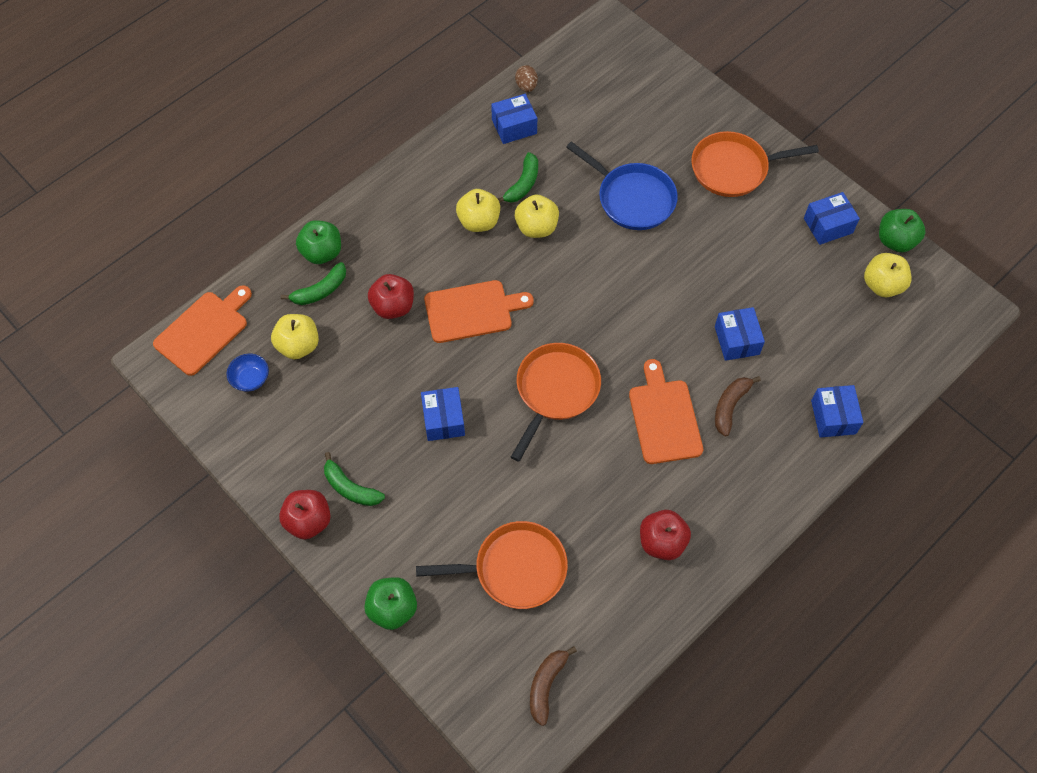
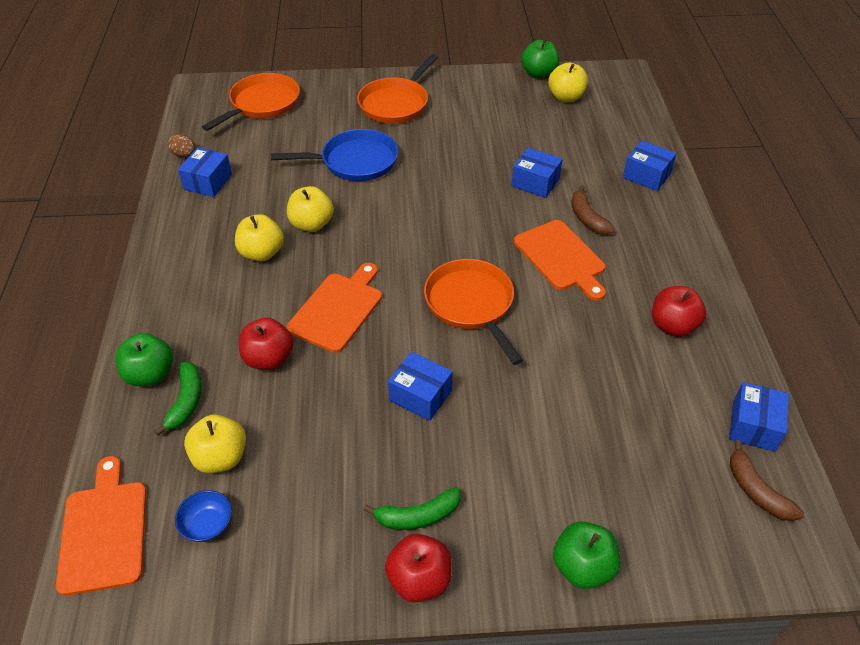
camera: 50 degrees left, 15 degrees down
orange pan [416,521,568,609] -> orange pan moved to [202,73,300,131]
green banana [498,152,538,203] -> none
orange cutting board [629,359,703,464] -> orange cutting board turned 150 degrees counterclockwise [514,220,606,301]
blue box [804,192,860,245] -> blue box moved to [729,382,789,452]

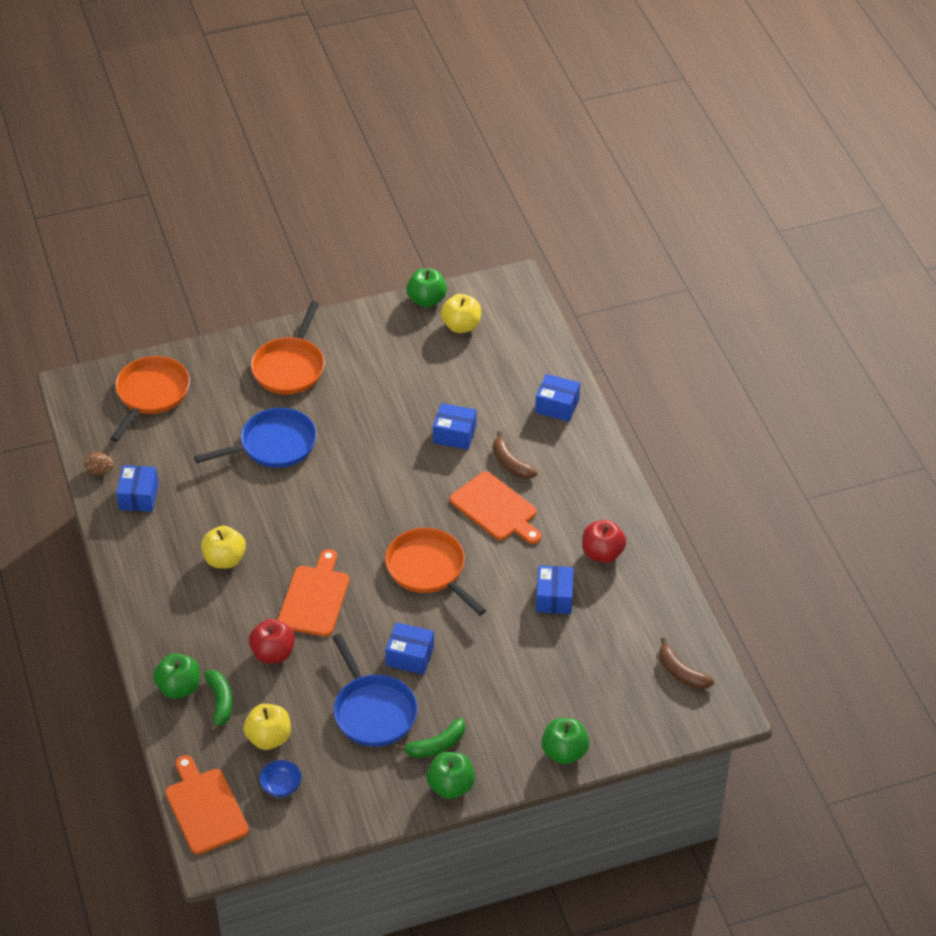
camera: 15 degrees left, 0 degrees up
yellow apple [287,186,334,232] -> none
red apple [385,534,452,603] -> green apple [427,752,475,799]
blue box [729,382,789,452] -> blue box moved to [536,565,574,614]
none -> blue pan [332,634,418,747]

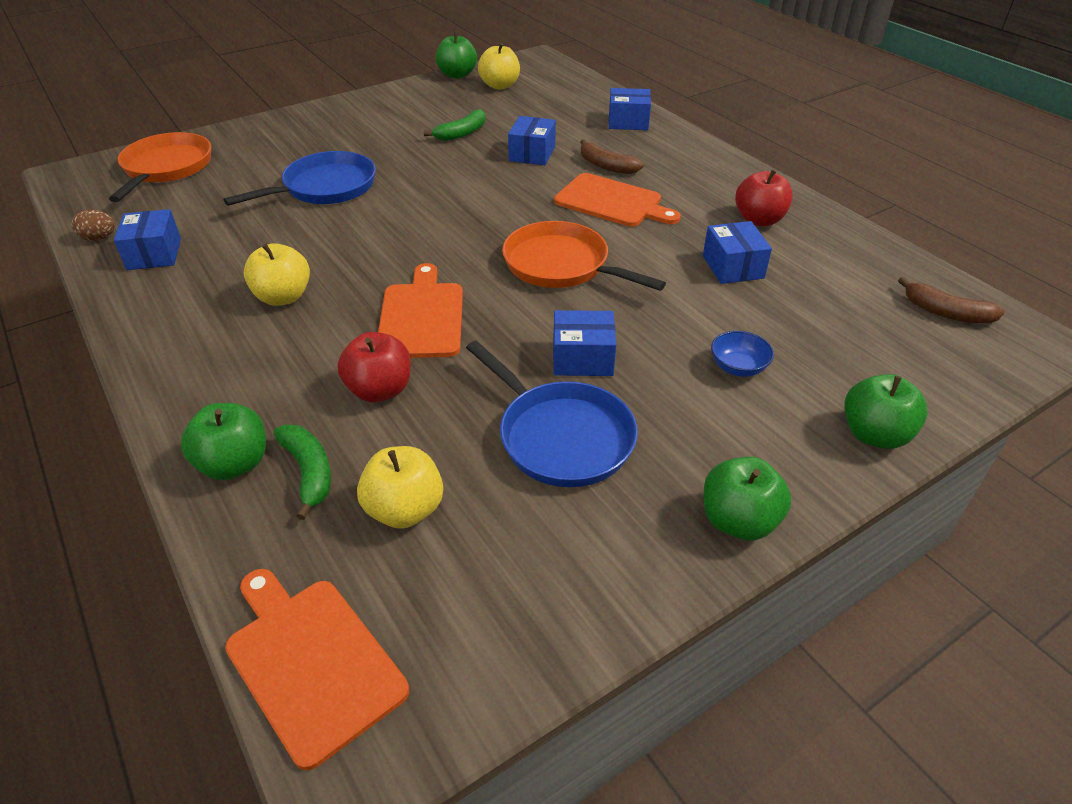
camera: 15 degrees left, 5 degrees down
orange pan [251,301,325,394] -> none
blue bowl [259,760,302,797] -> blue bowl moved to [711,331,774,377]
green banana [396,718,465,758] -> green banana moved to [424,109,486,141]
blue box [433,403,477,450] -> blue box turned 75 degrees counterclockwise [508,116,556,165]

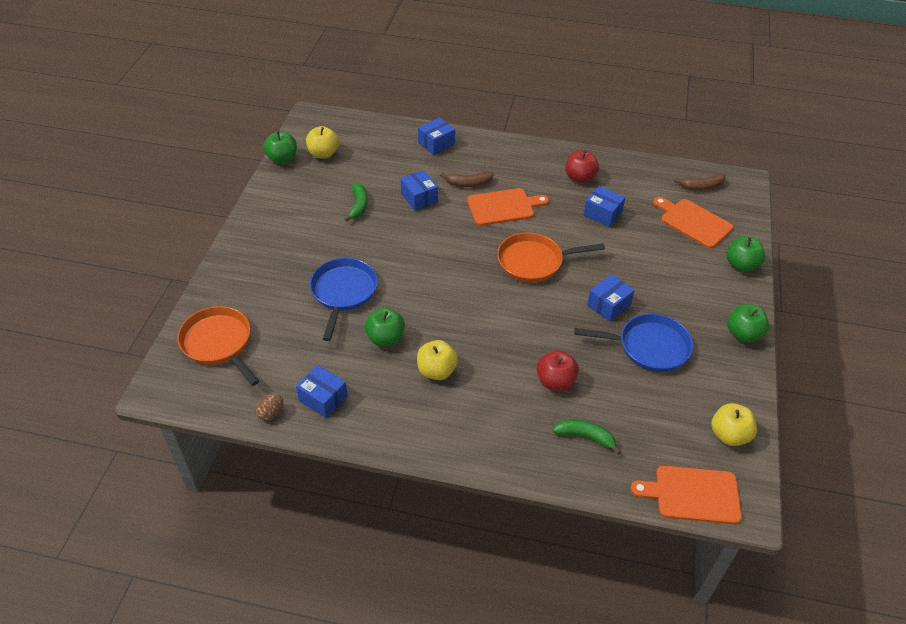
camera: 45 degrees left, 5 degrees up
green apple [181,403,266,480] -> green apple moved to [365,308,405,346]
yellow apple [357,446,443,529] -> yellow apple moved to [711,403,757,446]
orange cutting board [378,263,463,358] -> orange cutting board moved to [653,197,733,249]
blue bowl [711,331,774,377] -> none

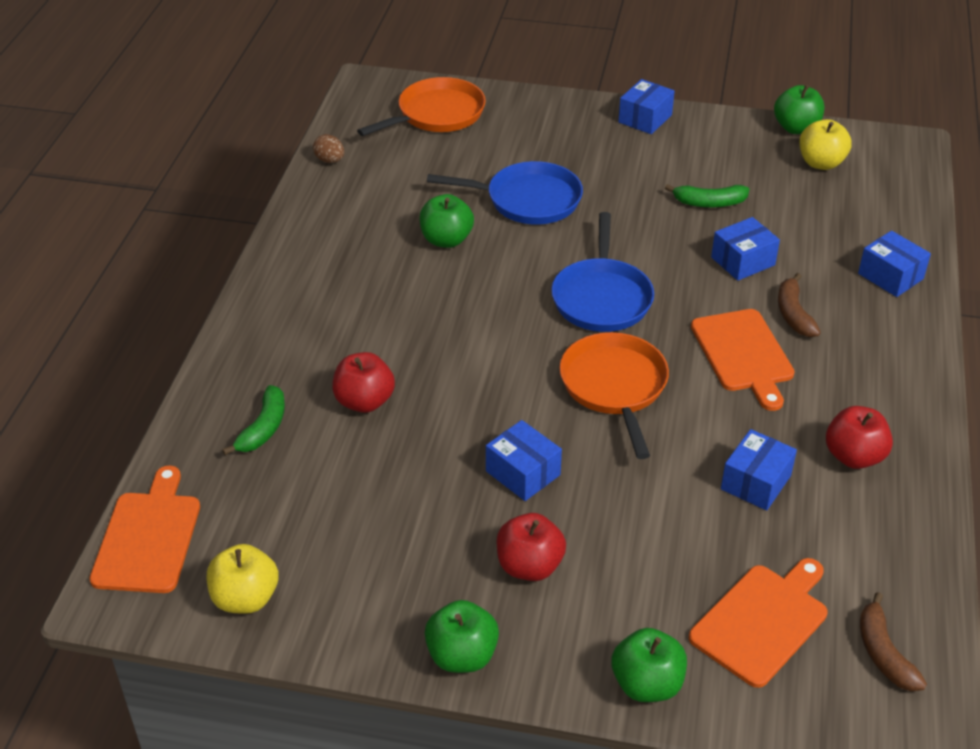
camera: 90 degrees right, 5 degrees down
blue box [296,365,348,418] -> blue box moved to [618,79,675,134]
yellow apple [417,340,458,380] -> none
blue pan [574,314,693,372] -> blue pan moved to [551,212,654,332]
none -> red apple [496,513,566,581]

